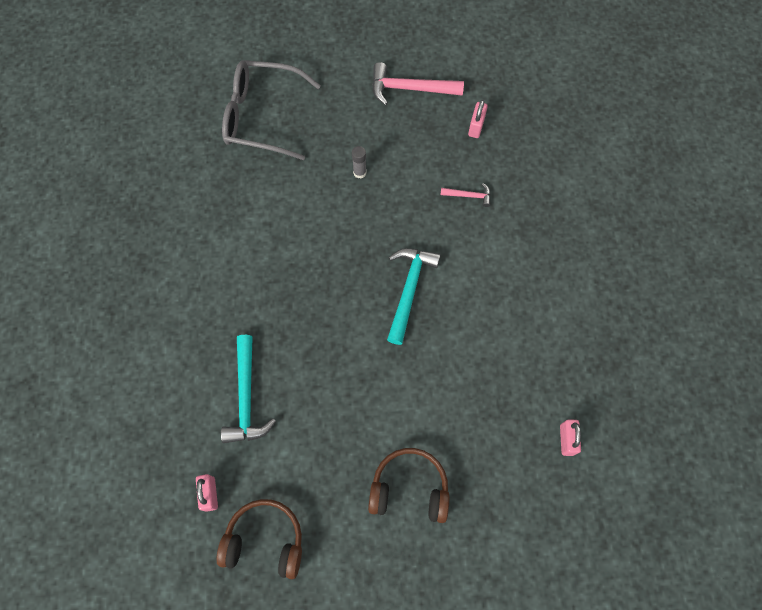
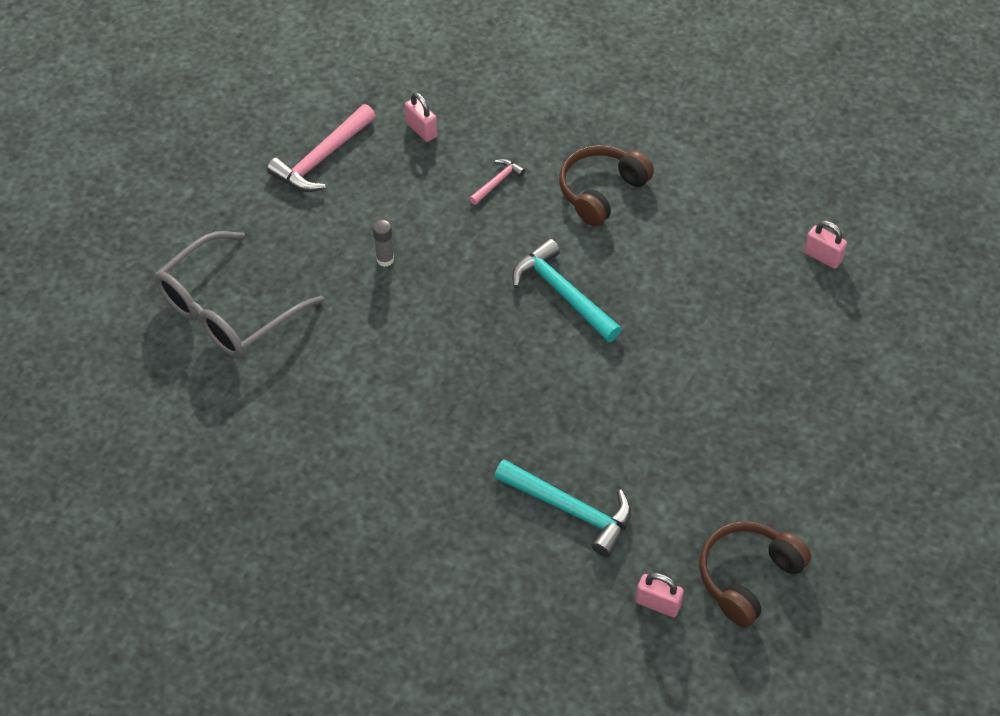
camera: 55 degrees left, 15 degrees down
brown headphones [368,448,449,523] -> brown headphones moved to [559,145,654,226]

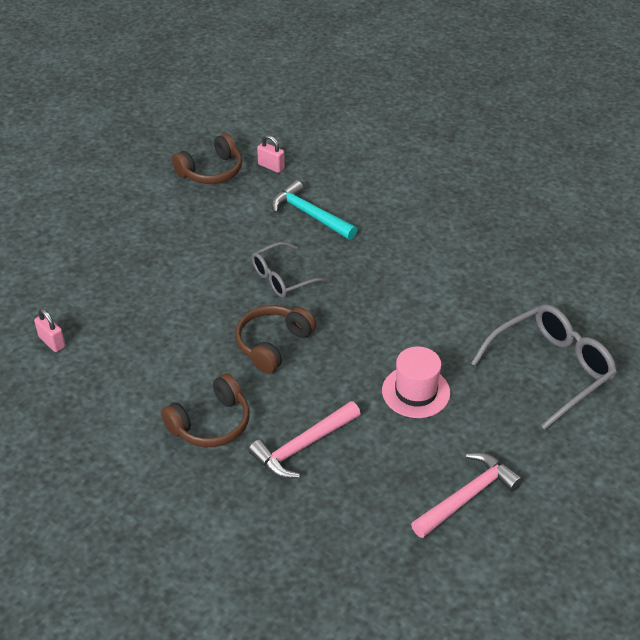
camera: 170 degrees left, 10 degrees down
grey glue stick [373,220,394,267] -> pink hat [382,347,450,418]
pink padlock [405,92,438,142] -> none
pink hammer [469,159,525,205] -> pink hammer [248,401,361,479], size x1.93
turquoise hammer [512,238,622,342] -> brown headphones [235,305,316,374]
none -> grey glasses [252,242,330,298]

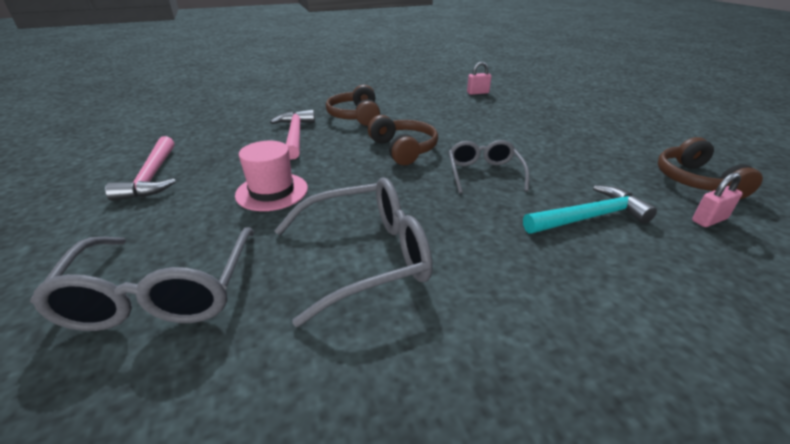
camera: 120 degrees right, 10 degrees down
none -> grey glasses [274,177,433,327]

